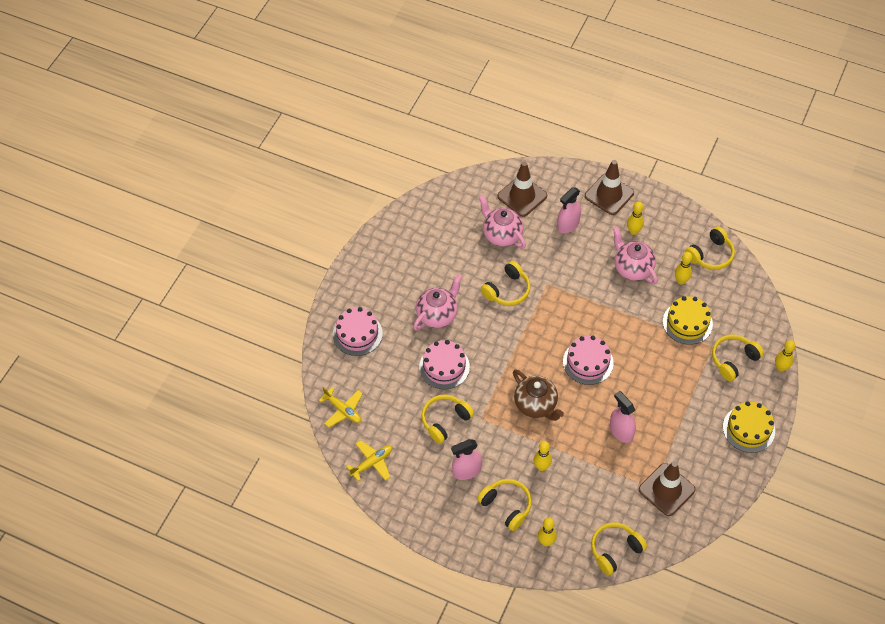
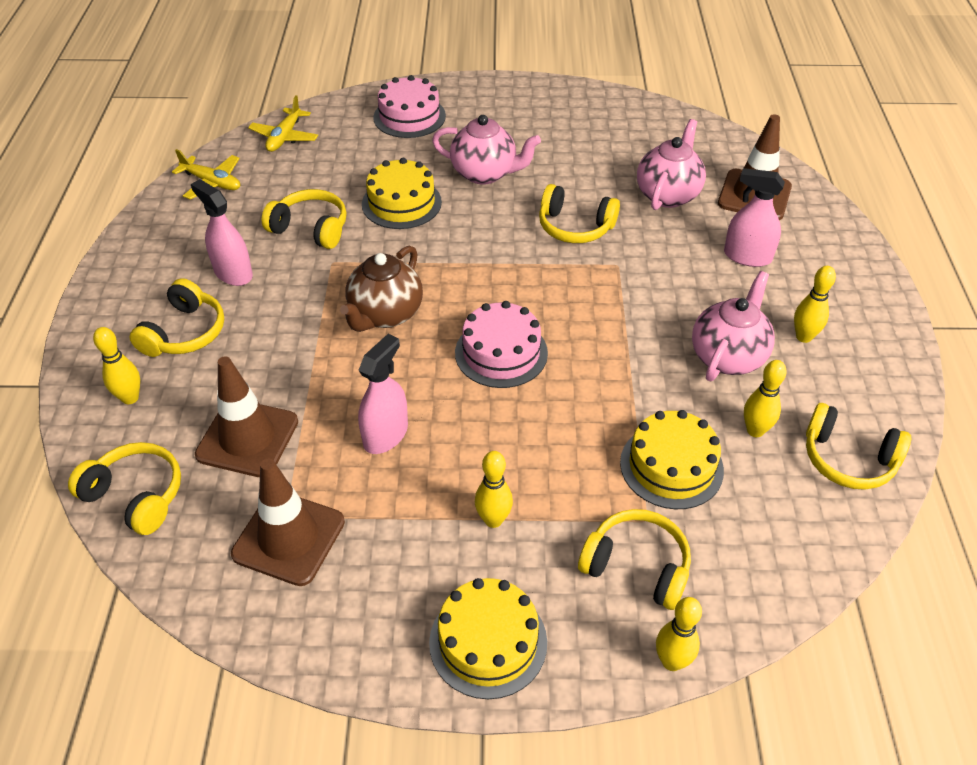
camera: 65 degrees right, 10 degrees down
pink cake [419,340,470,389] -> yellow cake [362,158,442,229]
yellow bowling pin [534,441,552,471] -> yellow bowling pin moved to [475,451,513,528]
brown traffic cone [585,160,634,215] -> brown traffic cone moved to [195,356,298,477]

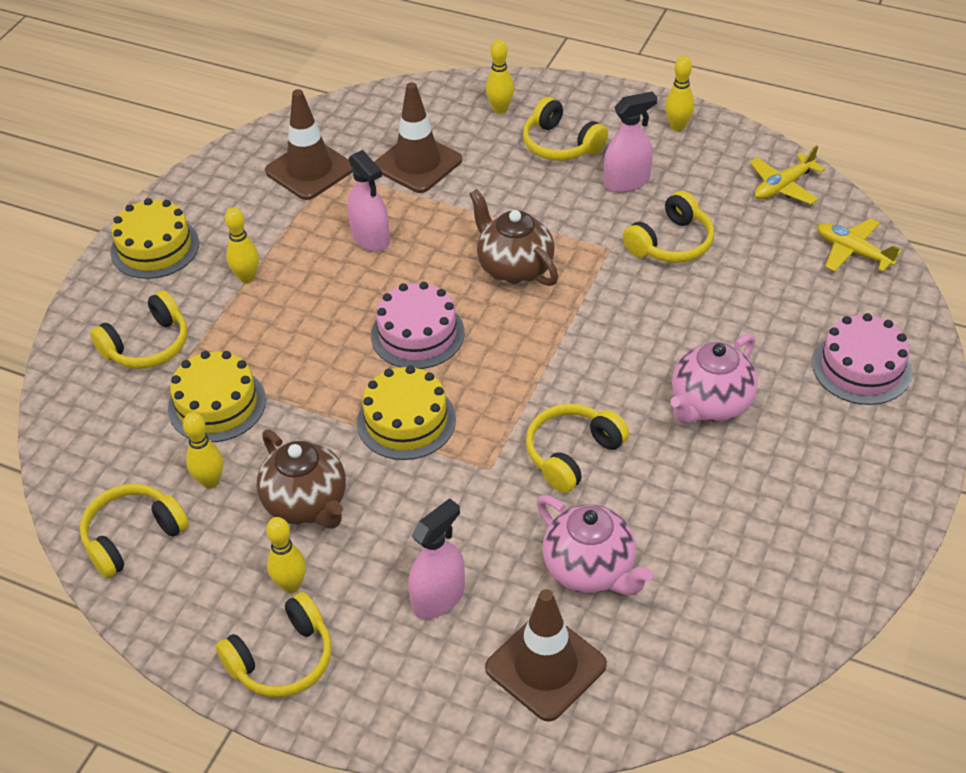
camera: 115 degrees right, 0 degrees up
yellow headphones [68,442,181,535] -> yellow headphones moved to [216,592,332,697]
yellow cake [362,158,442,229] -> yellow cake moved to [357,366,456,460]
yellow bowling pin [656,597,702,671] -> yellow bowling pin moved to [665,56,694,131]
pink teapot [692,271,775,381] -> brown teapot [257,429,346,529]

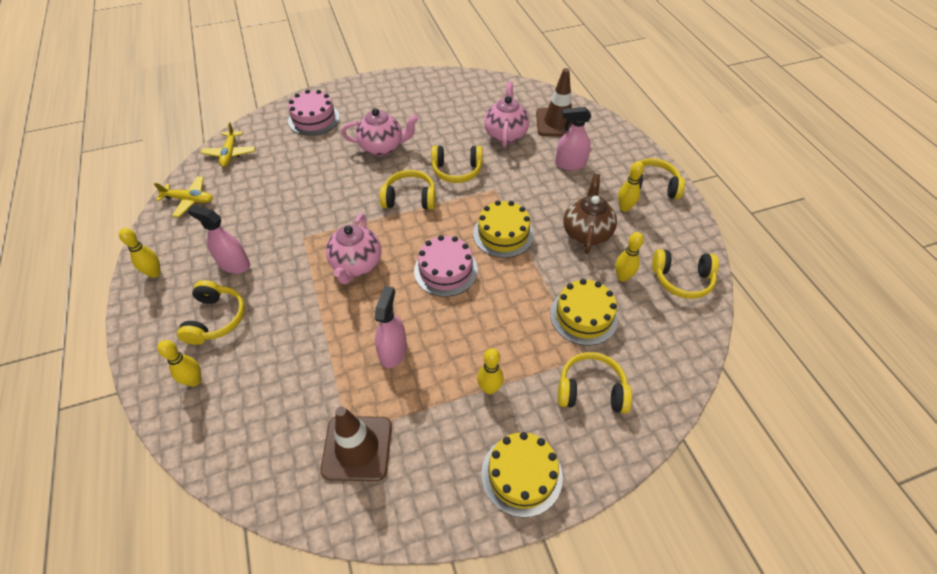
camera: 135 degrees left, 5 degrees up
brown traffic cone [374,82,462,193] -> none
brown teapot [470,189,558,286] -> pink teapot [326,214,381,284]
yellow headphones [623,191,714,263] -> yellow headphones moved to [380,170,436,210]

